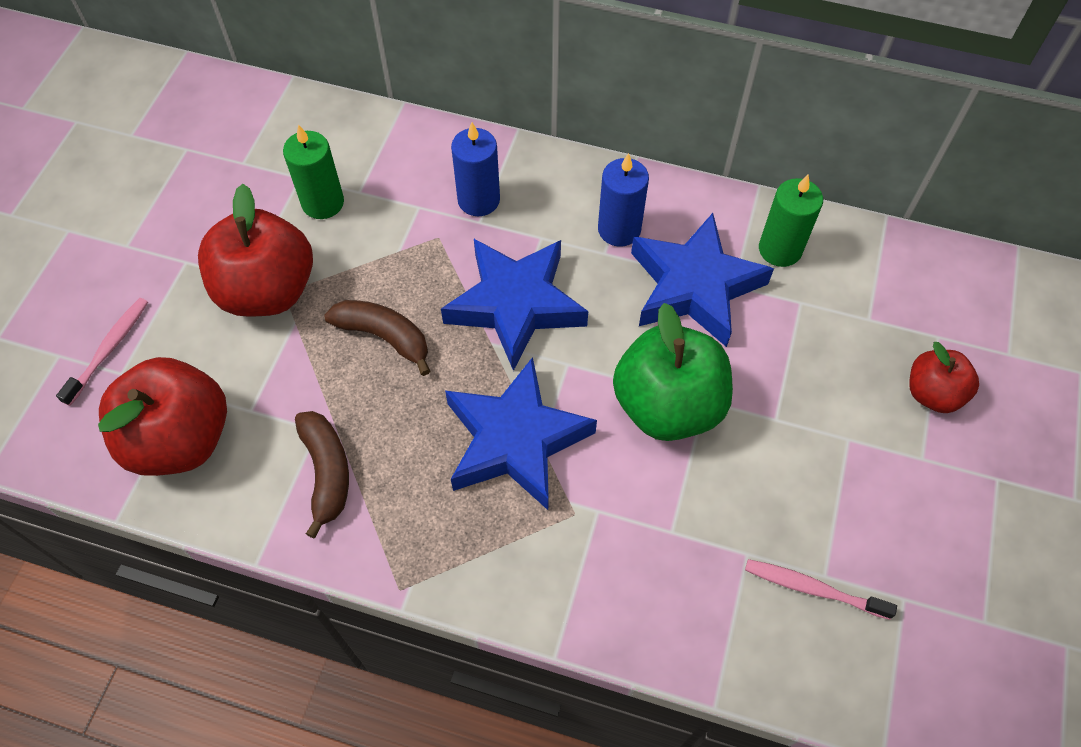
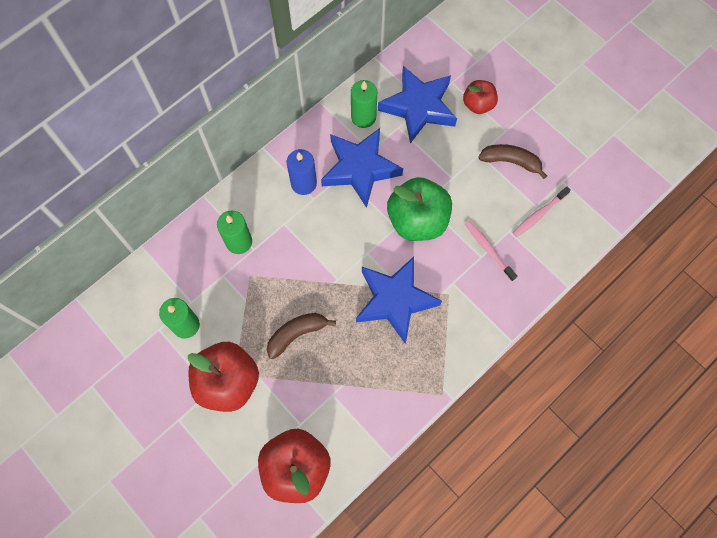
camera: 60 degrees left, 10 degrees up
pink toothbrush [56,298,148,406] -> pink toothbrush moved to [465,221,517,282]
brown banana [295,411,349,539] -> brown banana moved to [478,144,547,179]
blue star [441,239,588,371] -> blue star moved to [378,66,457,143]
blue candle [451,122,500,216] -> green candle [217,210,252,254]

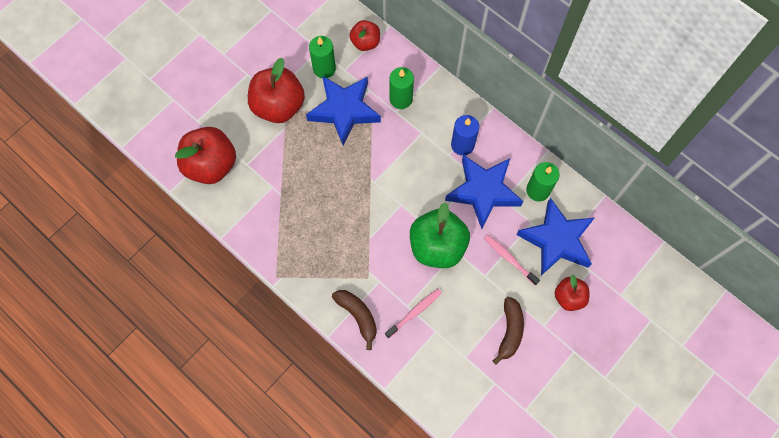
camera: 85 degrees right, 0 degrees up
brown banana [267,313,336,359] -> brown banana moved to [332,290,377,350]
blue star [356,257,442,344] -> blue star moved to [306,76,381,145]
pink toothbrush [513,187,571,237] -> pink toothbrush moved to [484,235,540,285]
none -> red apple [350,20,380,51]

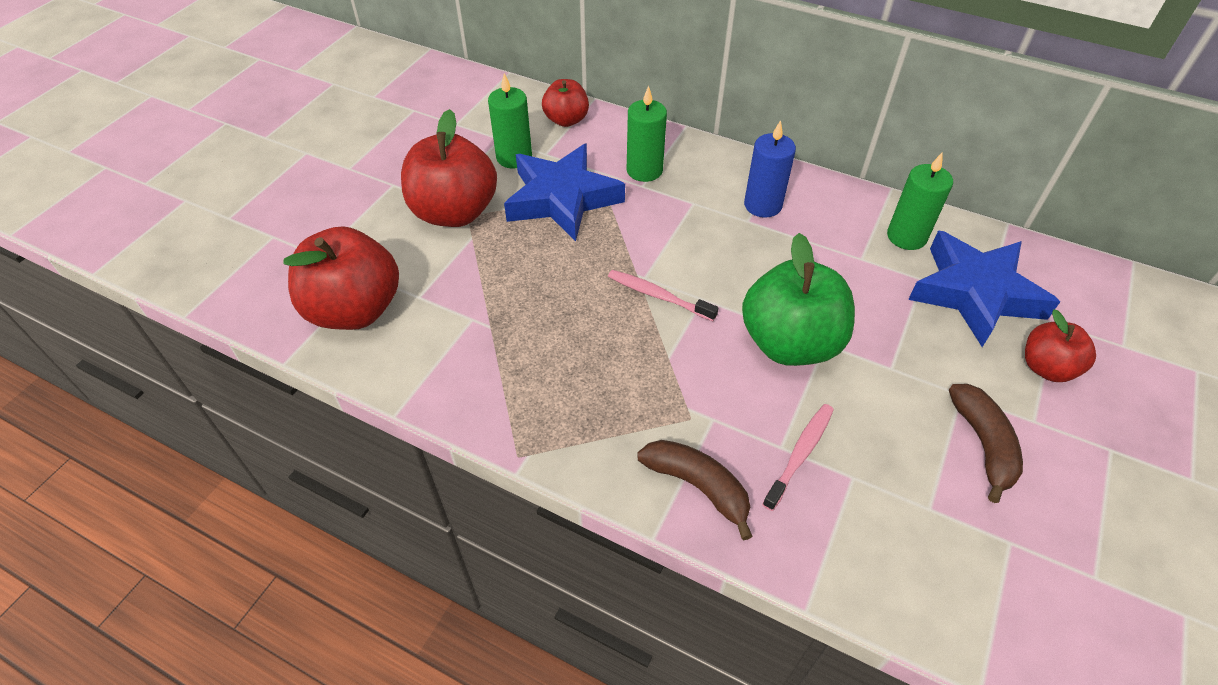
camera: 15 degrees left, 20 degrees down
blue star [445,155,524,229] -> none
pink toothbrush [484,235,540,285] -> pink toothbrush moved to [608,270,718,321]

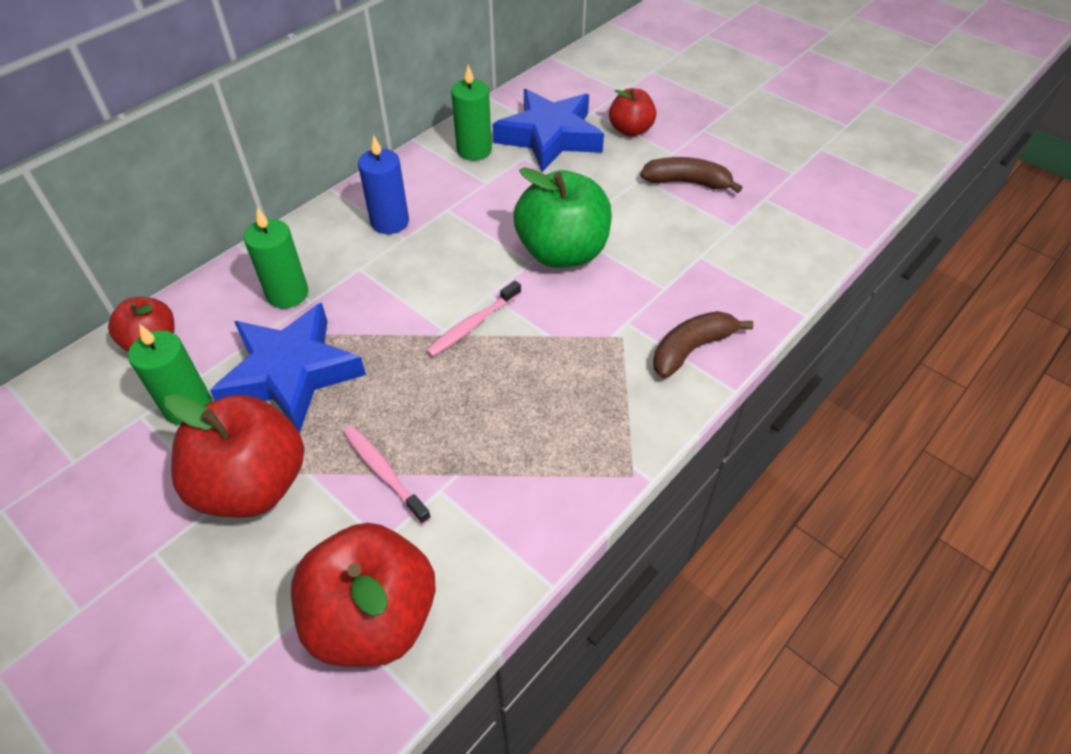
camera: 75 degrees left, 0 degrees up
pink toothbrush [762,404,834,511] -> pink toothbrush moved to [343,425,431,525]

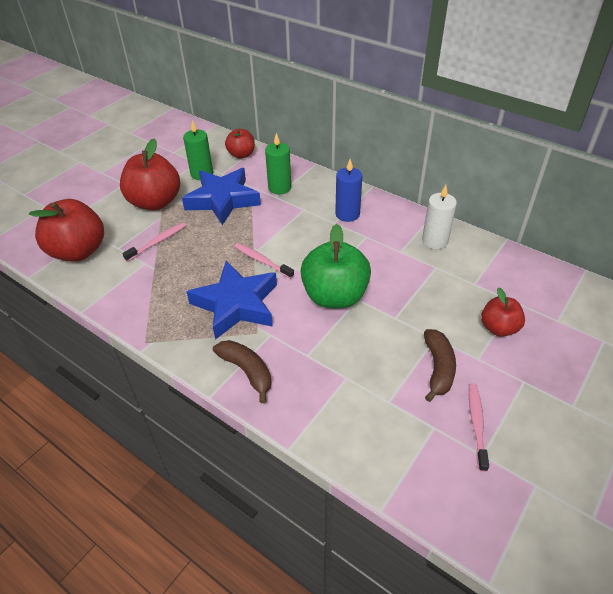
camera: 85 degrees right, 5 degrees down
green candle [451,64,492,160] -> white candle [422,185,457,249]
blue star [492,89,604,172] -> blue star moved to [187,261,277,340]
none -> pink toothbrush [469,383,489,472]

